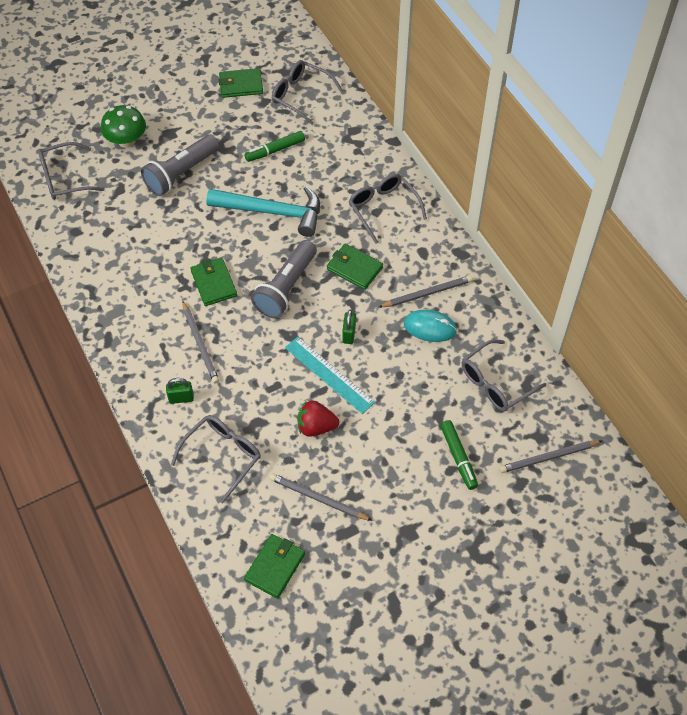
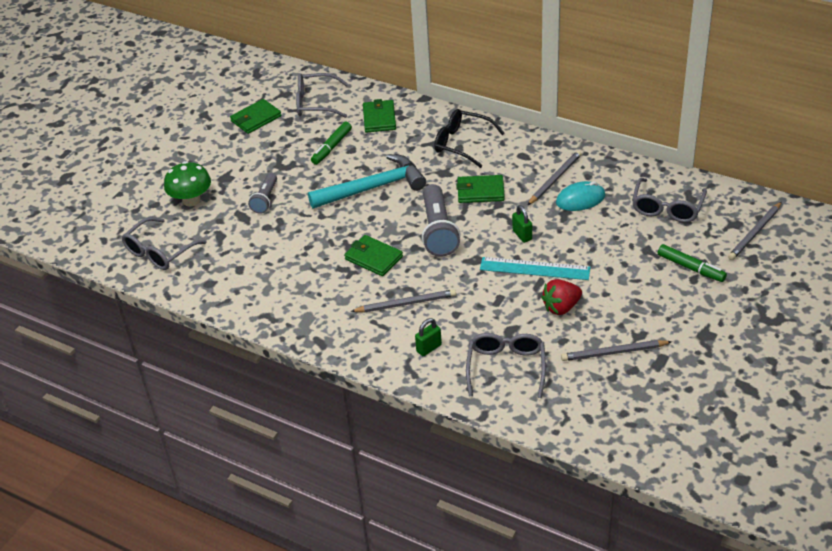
camera: 30 degrees left, 15 degrees down
grey flashlight [141,134,220,196] -> grey flashlight [248,173,277,214], size x0.59
grey pencil [183,301,219,384] -> grey pencil turned 45 degrees counterclockwise [350,289,456,312]
green wallet [244,534,305,599] -> green wallet moved to [363,99,396,133]
grey glasses [348,173,427,244] -> black glasses [434,109,505,168]

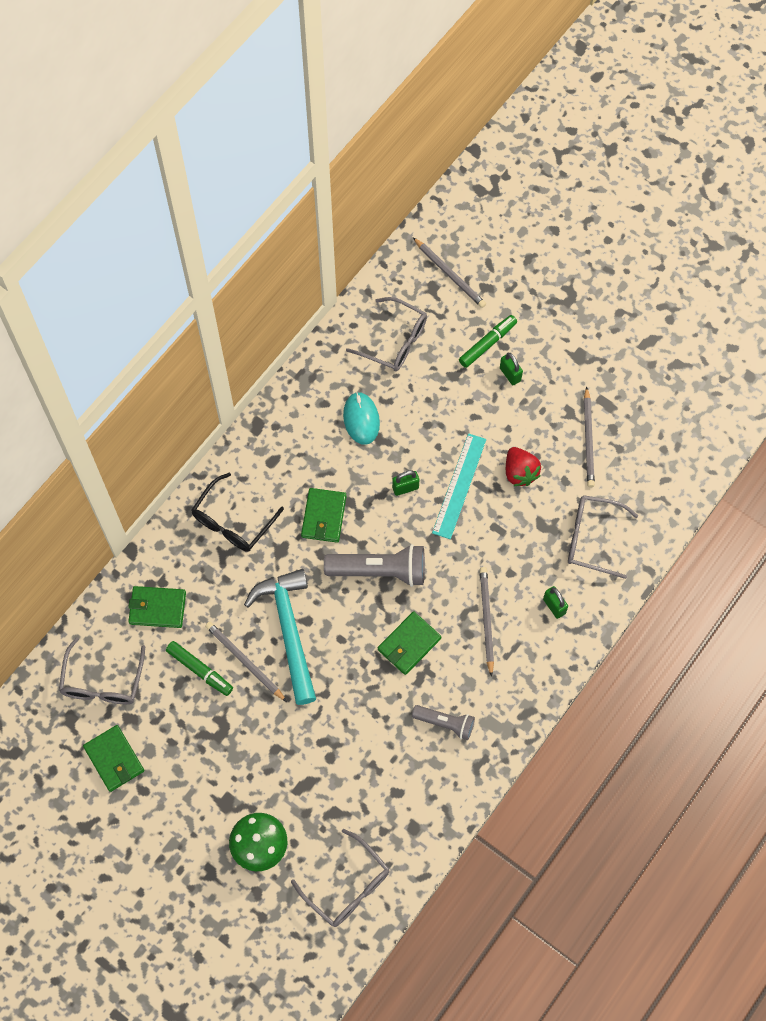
camera: 85 degrees left, 25 degrees up
grey flashlight [248,173,277,214] -> grey flashlight moved to [412,705,475,740]
grey pencil [528,150,582,205] -> grey pencil moved to [205,622,287,702]
none -> green padlock [500,353,523,385]

